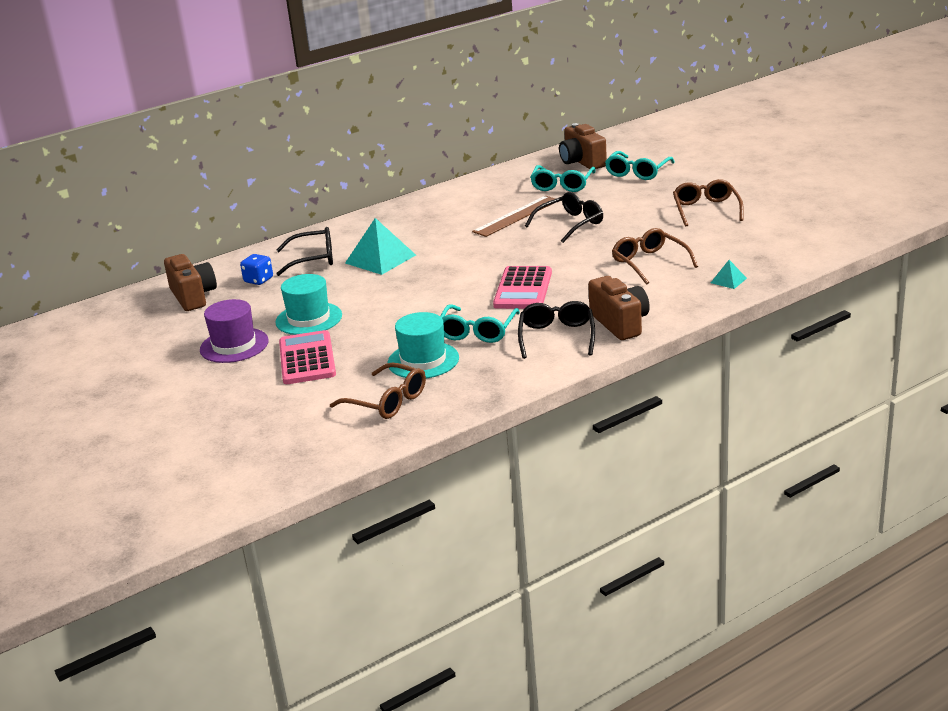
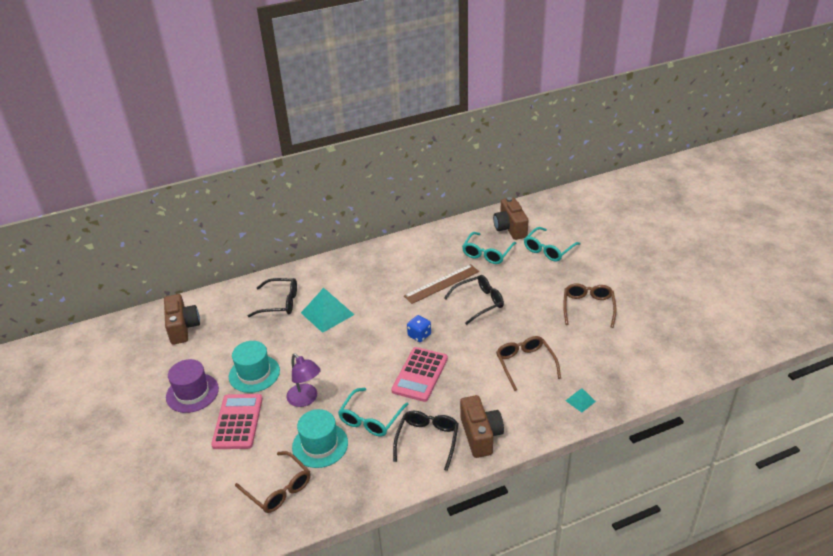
camera: 10 degrees right, 10 degrees up
blue dice [240,254,273,285] -> blue dice moved to [407,315,431,342]
none -> purple lamp [286,353,321,407]

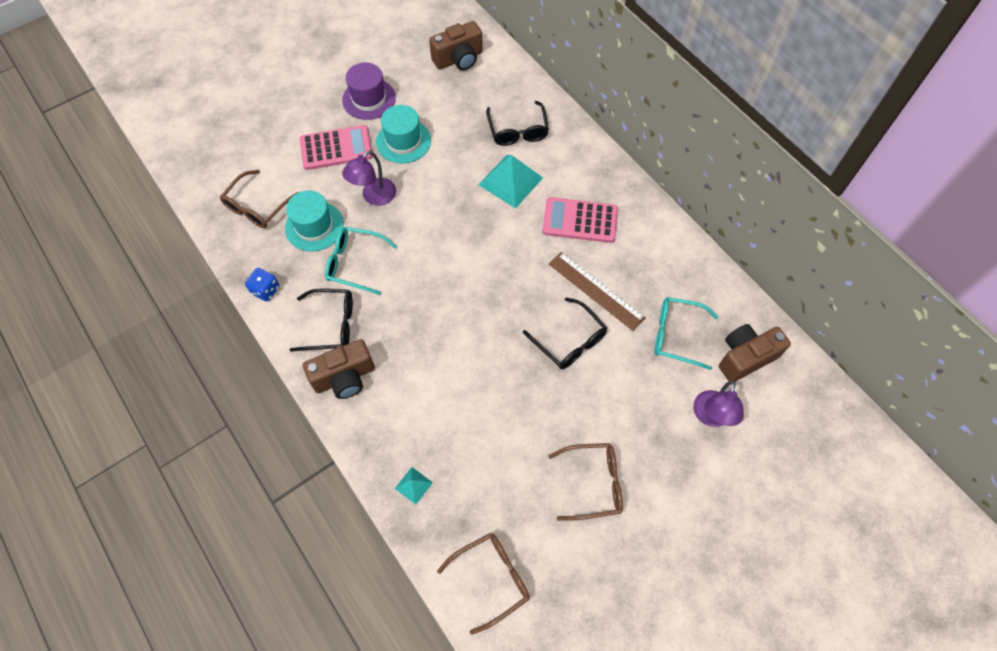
camera: 75 degrees right, 25 degrees up
pink calculator [391,347,448,402] -> pink calculator moved to [542,197,618,243]
blue dice [407,315,431,342] -> blue dice moved to [245,268,279,301]
brown glasses [496,336,561,391] -> brown glasses moved to [437,533,530,635]
turquoise glasses [524,227,580,261] -> purple lamp [693,381,744,427]

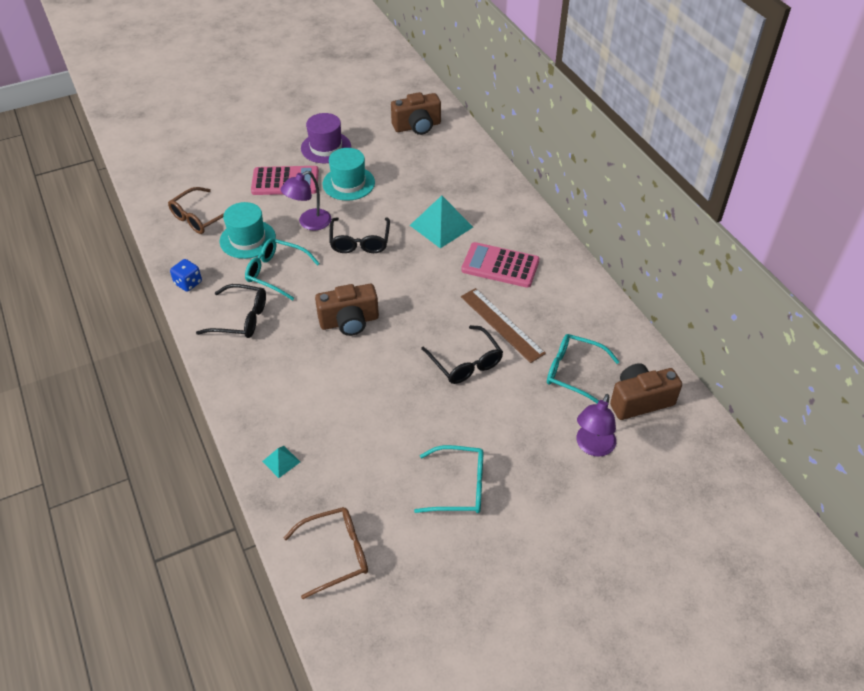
camera: 10 degrees right, 15 degrees down
brown camera [303,339,375,399] -> brown camera moved to [315,284,379,336]
black glasses [486,101,549,146] -> black glasses moved to [329,217,390,253]
brown glasses [549,443,623,521] -> turquoise glasses [414,445,484,513]

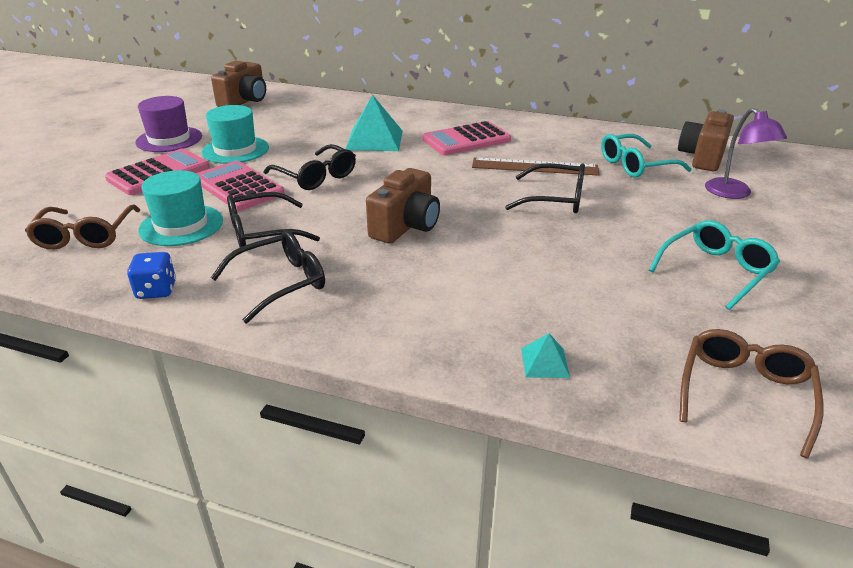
camera: 45 degrees left, 15 degrees down
turquoise glasses [245,238,320,300] -> black glasses [227,192,320,247]
purple lamp [281,171,331,231] -> pink calculator [196,161,284,211]

